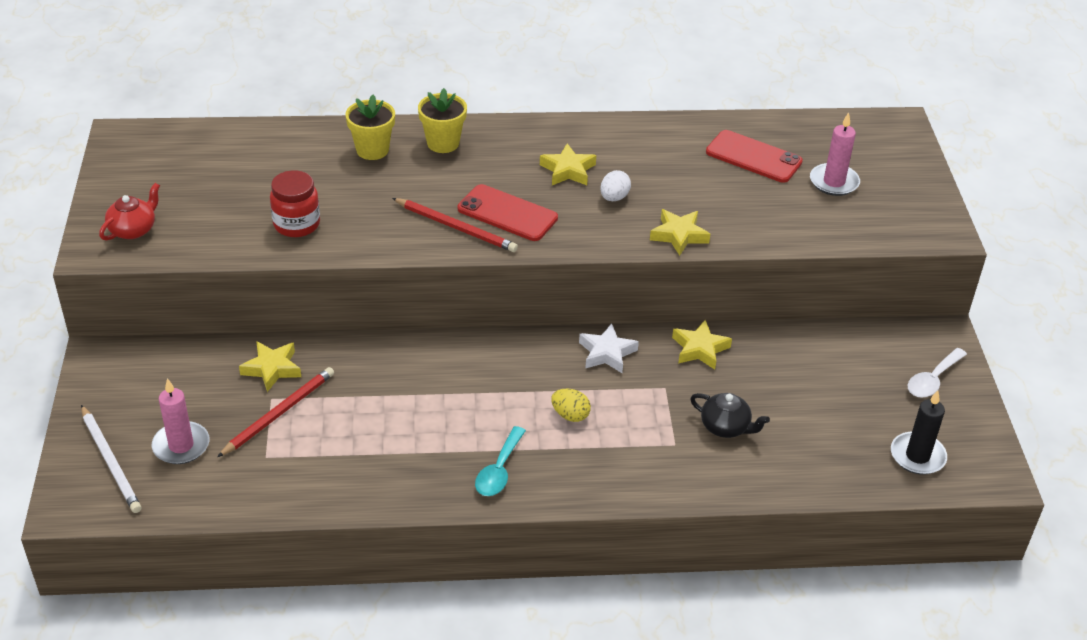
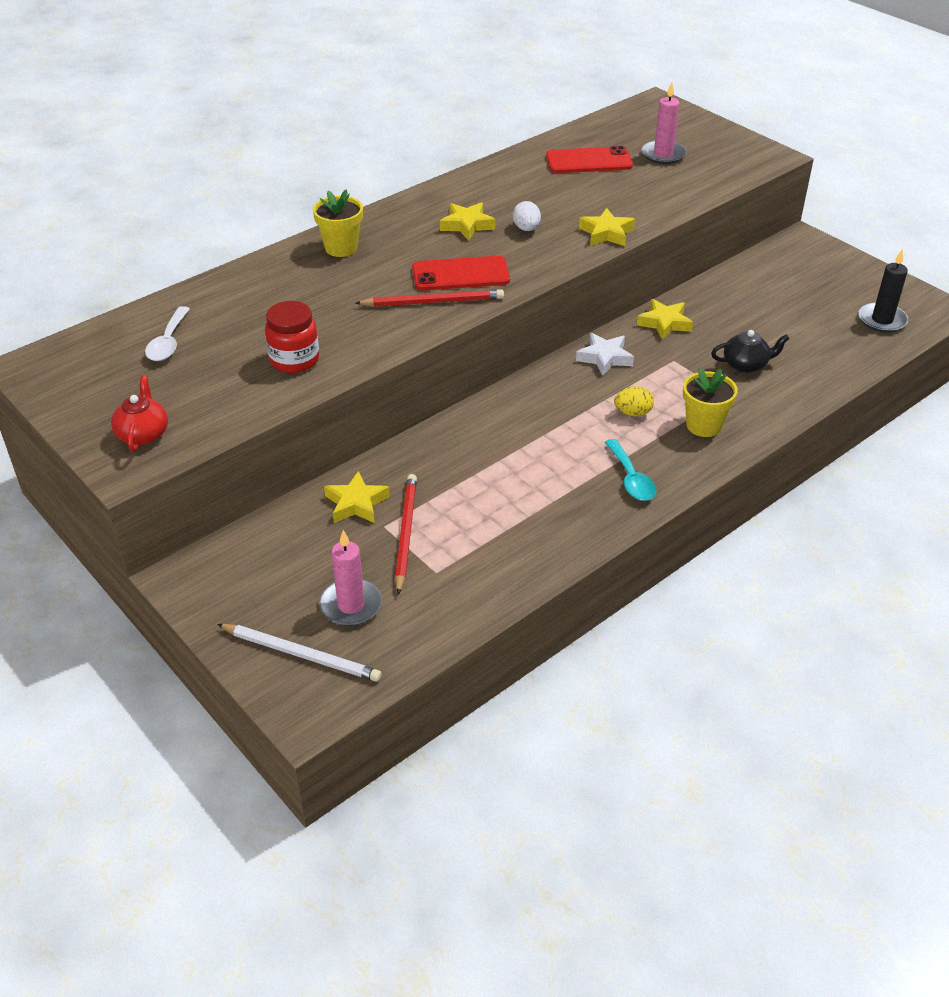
camera: 35 degrees left, 0 degrees up
yellow flower pot [346,95,395,160] -> yellow flower pot moved to [683,368,738,437]
white spoon [908,348,967,398] -> white spoon moved to [145,306,190,361]

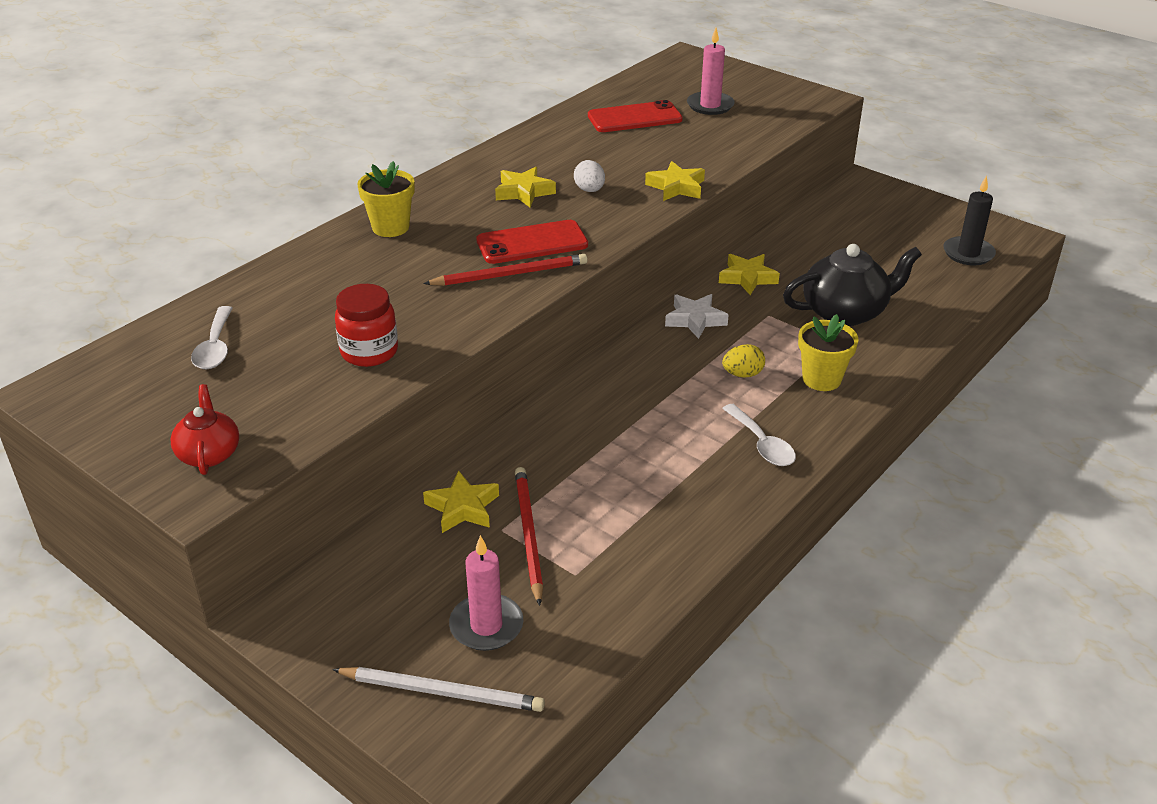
camera: 10 degrees left, 5 degrees down
turquoise spoon [605,439,656,501] -> white spoon [722,404,796,466]
black teapot [711,330,790,373] -> black teapot [783,244,922,326], size x1.73

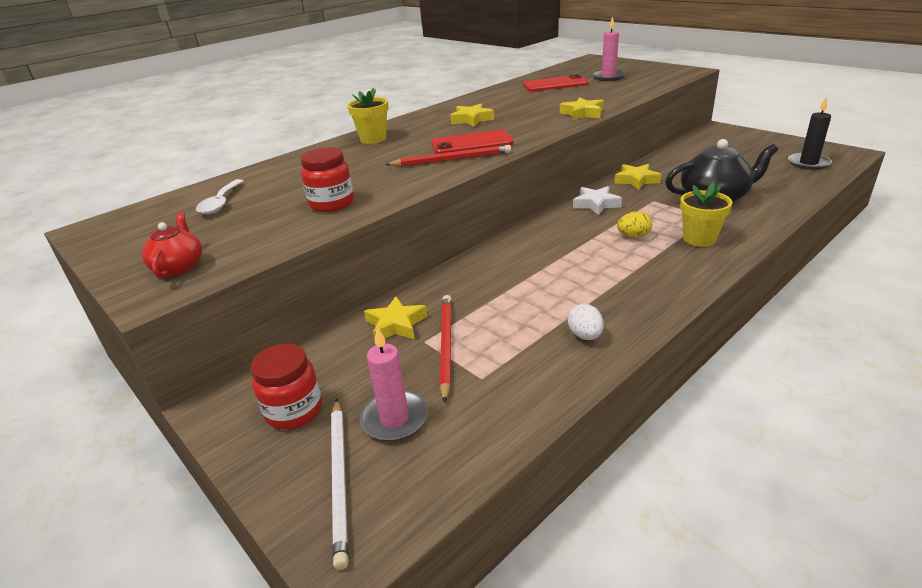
camera: 10 degrees right, 5 degrees down
white pencil [332,667,545,712] -> white pencil turned 60 degrees clockwise [331,399,349,570]
white egg [574,160,605,192] -> white egg moved to [568,304,604,340]
white spoon [722,404,796,466] -> none
none -> red jar [251,344,322,429]

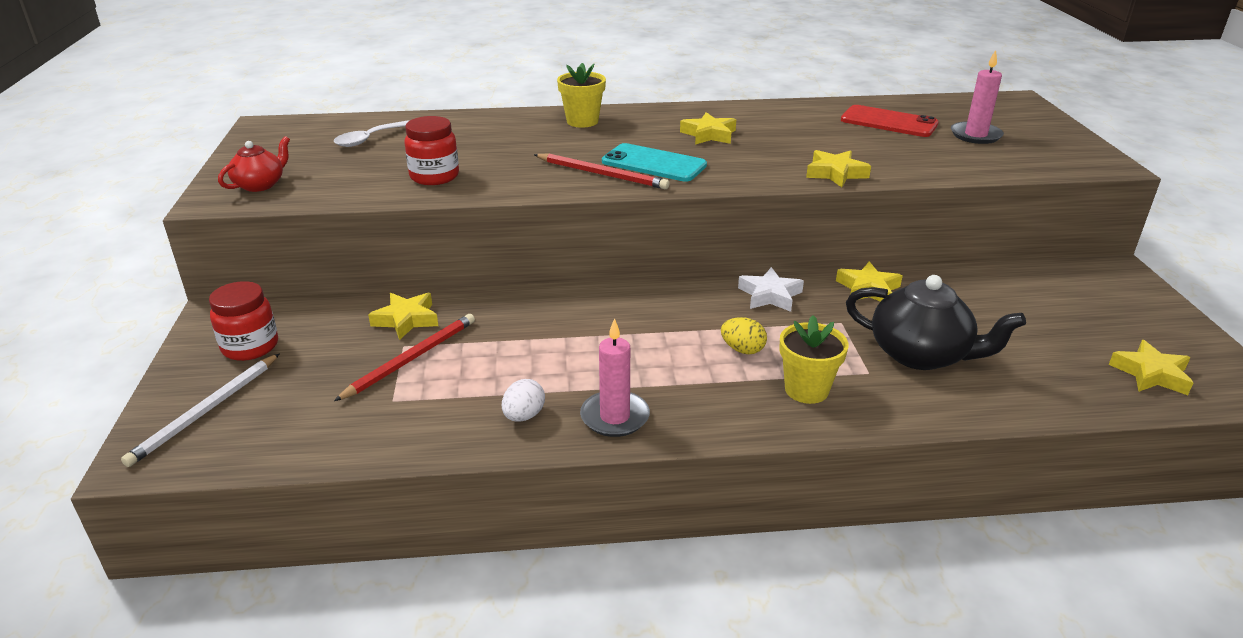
camera: 35 degrees right, 0 degrees up
pink candle [360,327,428,441] -> pink candle moved to [580,318,650,437]
red phone [431,130,513,154] -> turquoise phone [602,143,707,182]
black candle [788,97,832,170] -> yellow star [1109,340,1194,395]

